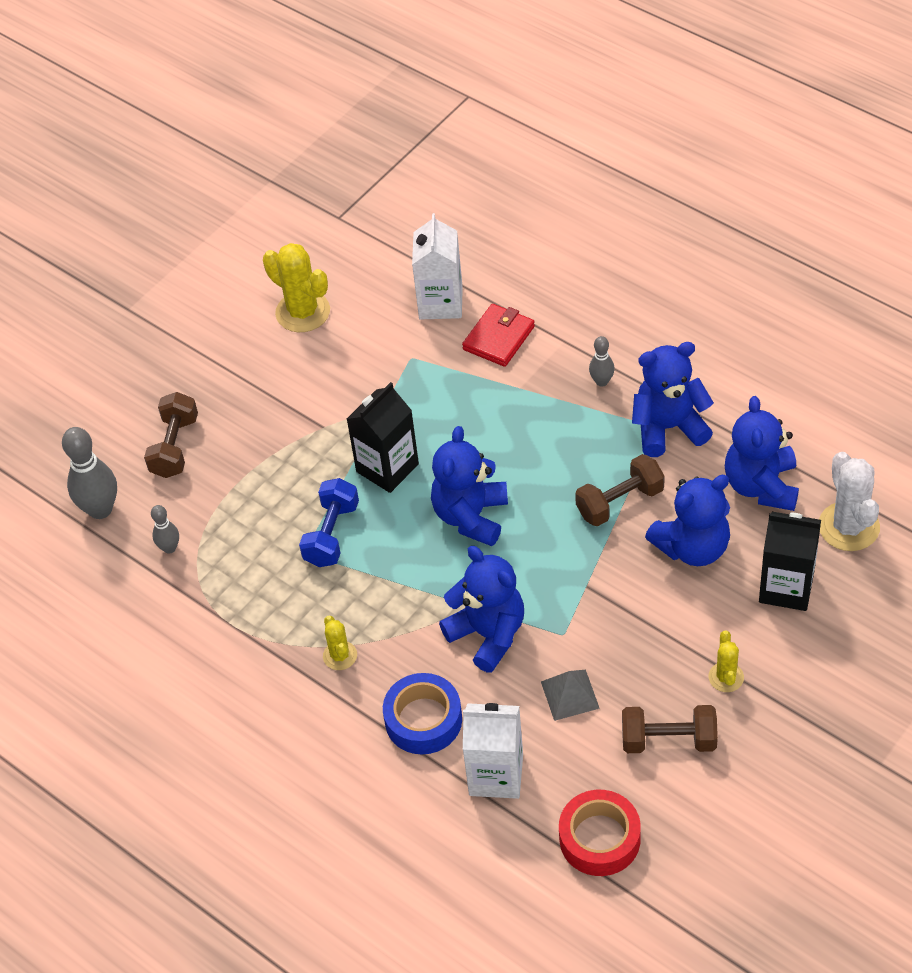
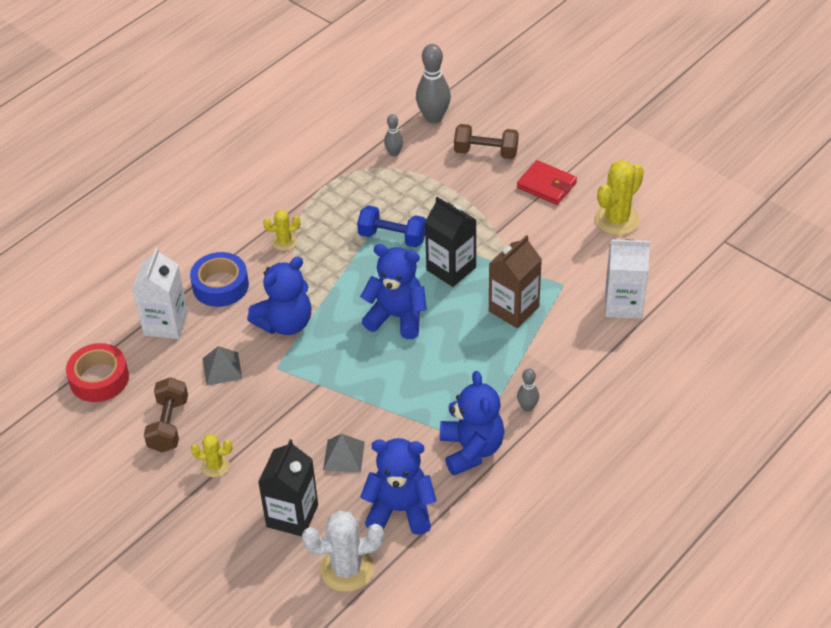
camera: 90 degrees right, 5 degrees down
red wallet [462,304,535,367] -> red wallet moved to [517,160,577,205]
brown dumbbell [575,454,665,526] -> none
blue teddy bear [645,475,730,566] -> grey pyramid [323,434,365,472]
none -> brown carton [489,235,542,328]

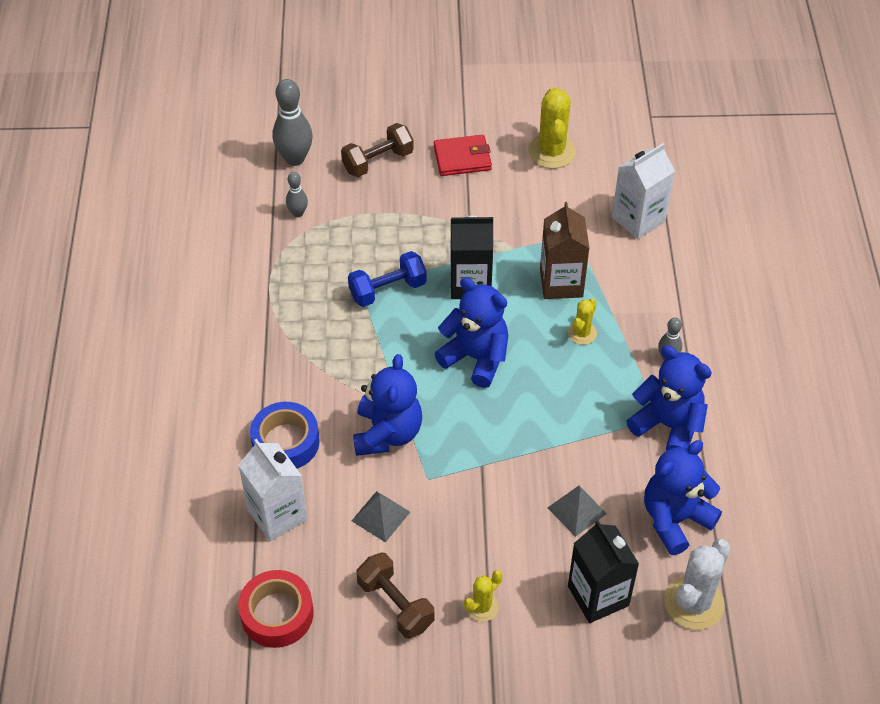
camera: 45 degrees left, 5 degrees up
yellow cactus [263,210,300,251] -> yellow cactus moved to [568,298,597,345]
blue teddy bear [360,244,427,339] -> blue teddy bear turned 60 degrees clockwise [435,278,508,388]

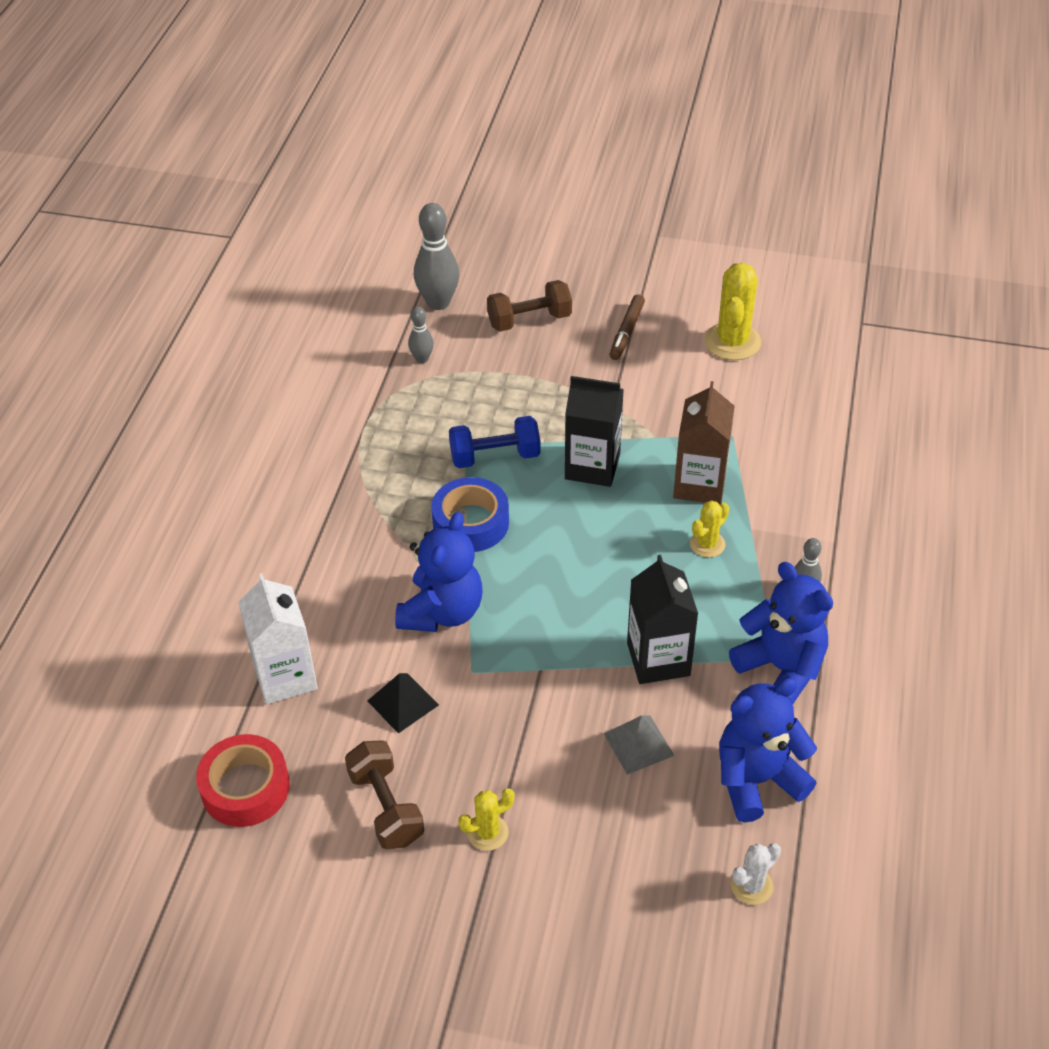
camera: 15 degrees right, 5 degrees down
blue tape [250,402,320,469] -> blue tape moved to [431,477,509,552]
grey pyramid [352,491,410,543] -> black pyramid [368,673,439,733]
red wallet [434,135,492,176] -> brown marker [609,295,645,360]
blue teddy bear [435,278,508,388] -> none
black carton [568,520,639,623] -> black carton moved to [627,555,698,684]
white carton [612,143,675,239] -> none
white cactus [664,539,731,630] -> white cactus [731,843,781,905], size x0.55

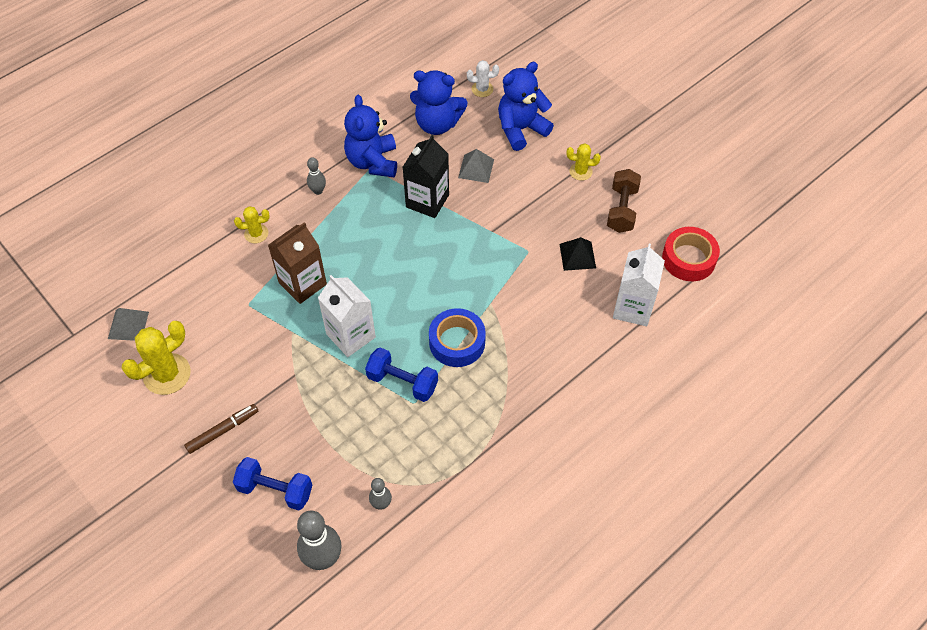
camera: 145 degrees left, 10 degrees up
blue teddy bear [395,512,483,632] -> blue teddy bear moved to [498,62,554,151]
brown dumbbell [487,280,572,332] -> blue dumbbell [233,457,312,510]
black carton [565,376,624,487] -> white carton [318,275,376,357]
yellow cactus [690,500,729,558] -> yellow cactus moved to [234,206,270,243]
none -> grey pyramid [108,308,149,341]

